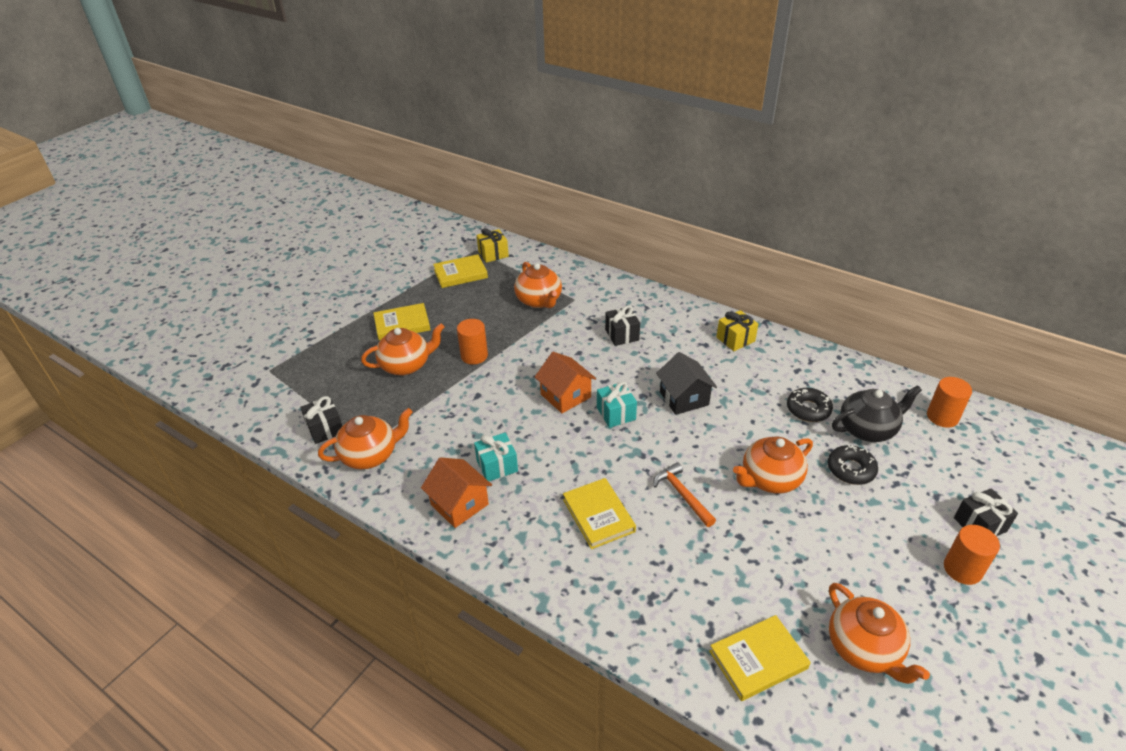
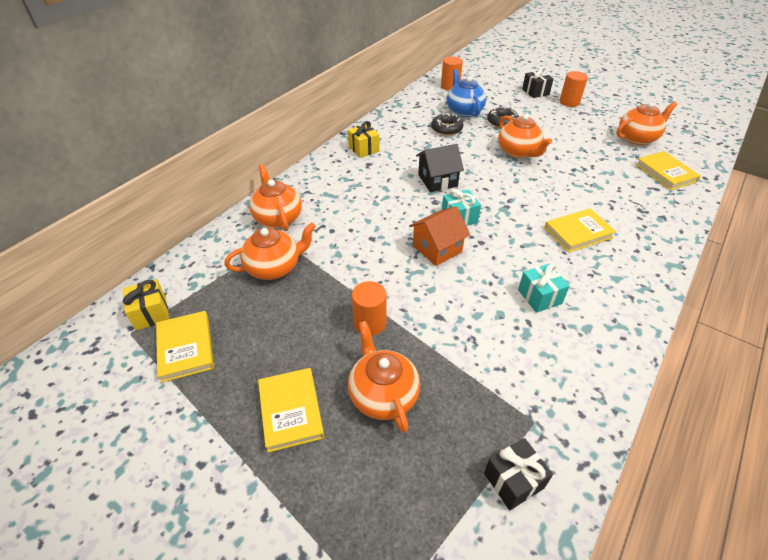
camera: 90 degrees left, 5 degrees up
orange teapot [318,408,413,469] -> orange teapot moved to [249,164,302,231]
orange house [421,457,492,528] -> none
black gift [605,305,640,346] -> none
orange hammer [654,462,716,527] -> none
black teapot [832,385,922,442] -> blue teapot [447,69,486,117]

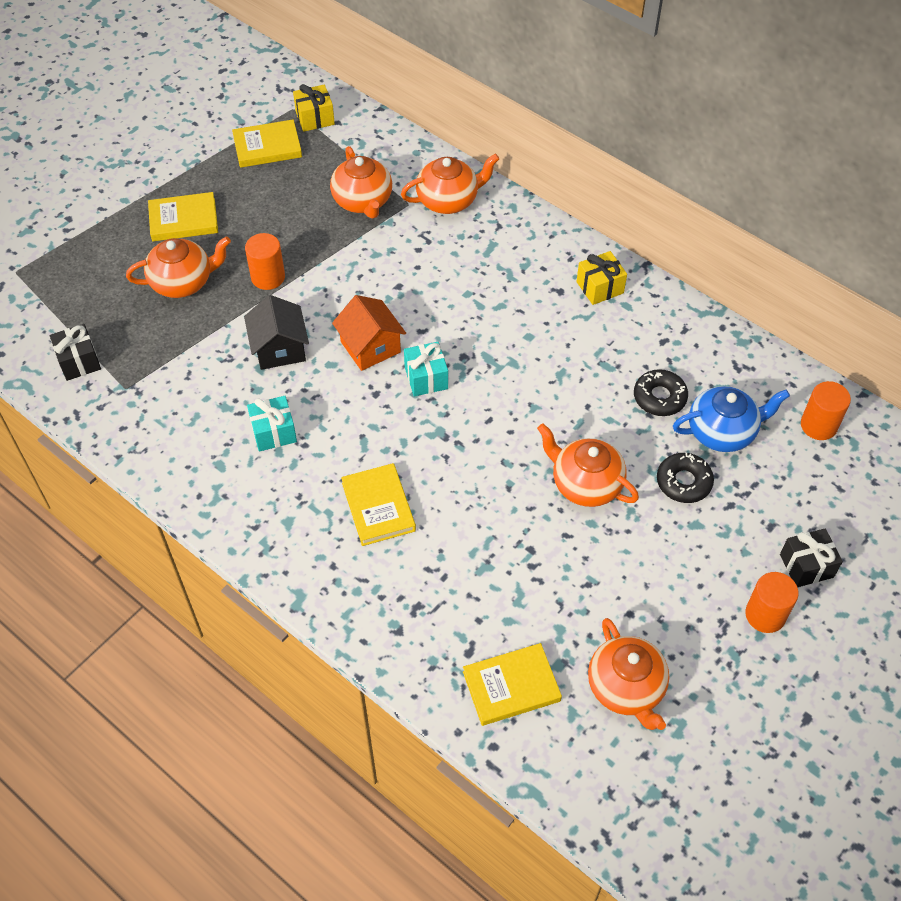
camera: 95 degrees right, 10 degrees up
black house [416,144,464,192] -> black house moved to [244,295,309,370]
orange teapot [498,114,552,158] -> orange teapot turned 60 degrees clockwise [537,423,639,507]

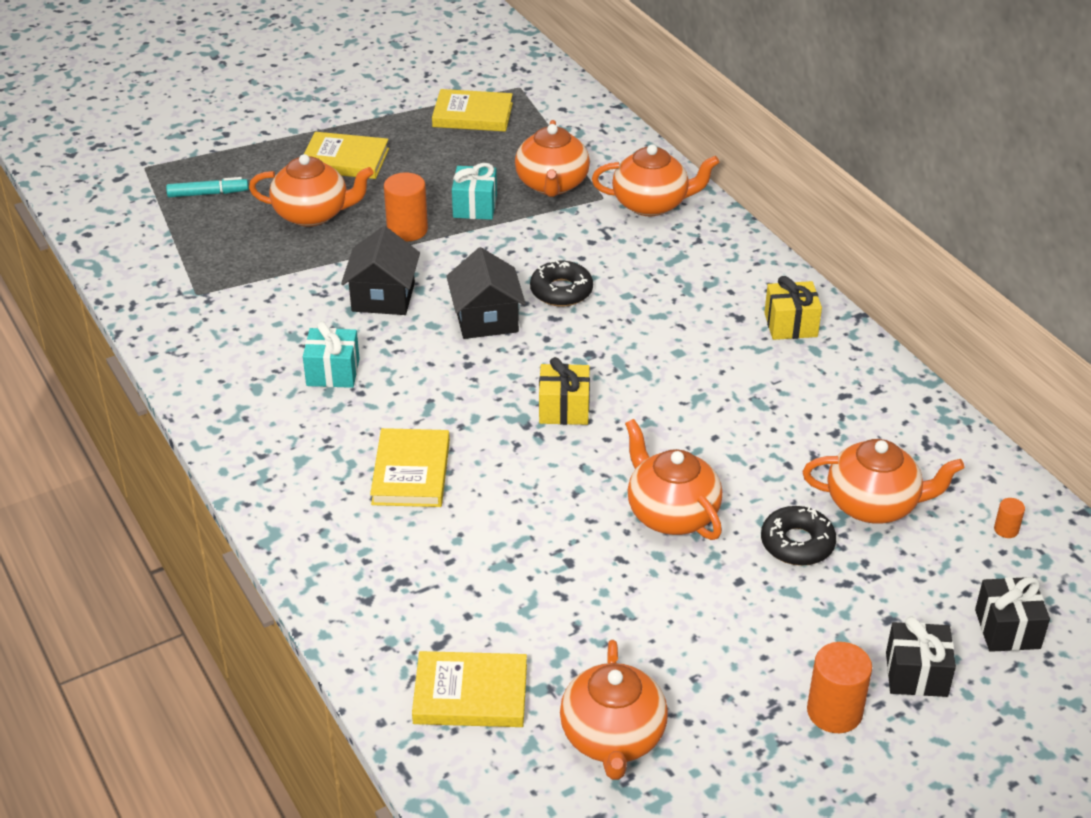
camera: 20 degrees right, 15 degrees down
black gift [50,324,101,381] -> black gift moved to [975,577,1050,652]
yellow gift [293,84,335,132] -> yellow gift moved to [539,357,590,425]
orange house [332,295,406,371] -> black house [446,247,526,339]
turquoise gift [404,342,448,396] -> turquoise gift moved to [452,163,497,220]
black donut [634,369,688,416] -> black donut moved to [530,260,593,307]
blue teapot [673,386,790,452] -> orange teapot [803,439,965,524]
orange cylinder [801,381,851,440] -> orange cylinder [994,498,1025,538], size x0.49
none -> turquoise marker [166,177,249,197]

